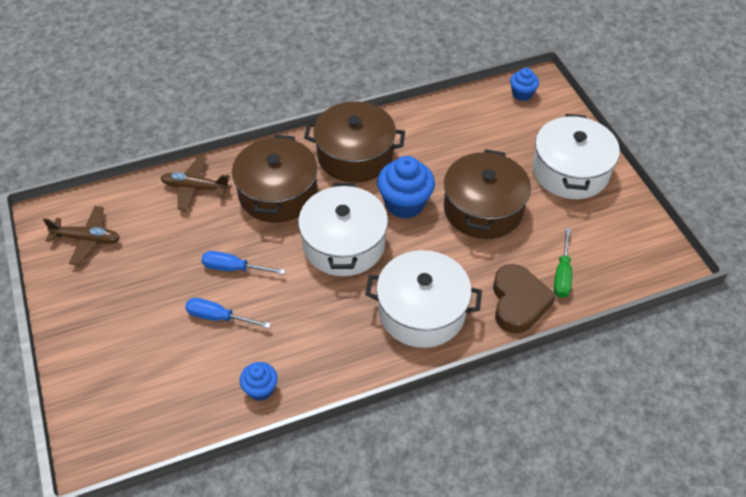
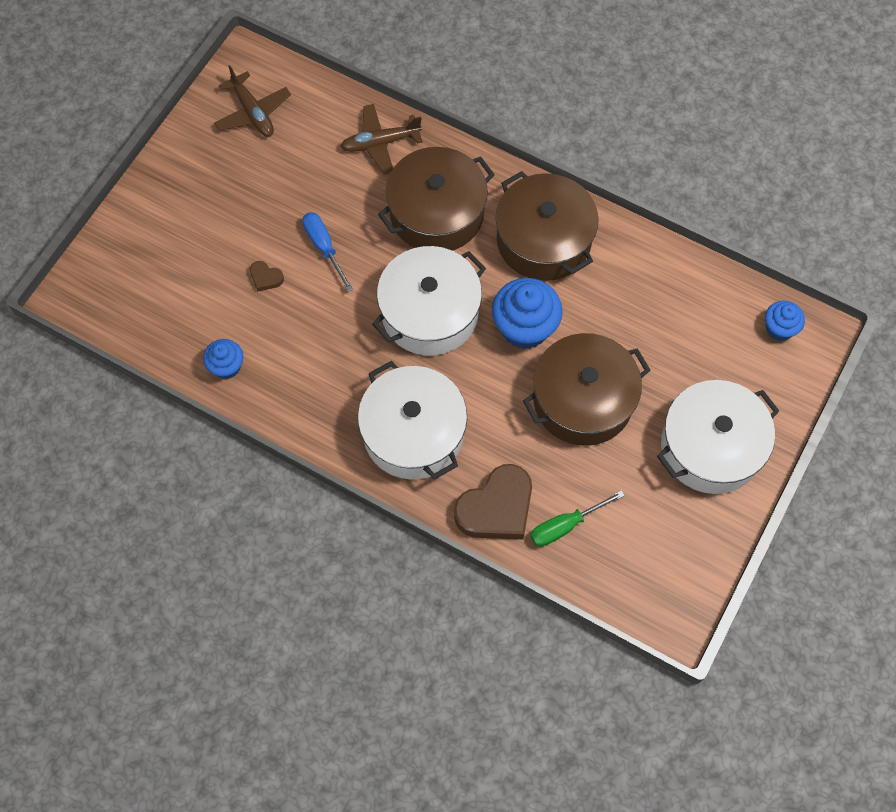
camera: 50 degrees right, 15 degrees up
brown plane [161,157,230,211] -> brown plane turned 75 degrees counterclockwise [341,104,423,175]
blue screwdriver [185,298,271,328] -> brown heart [250,261,284,292]

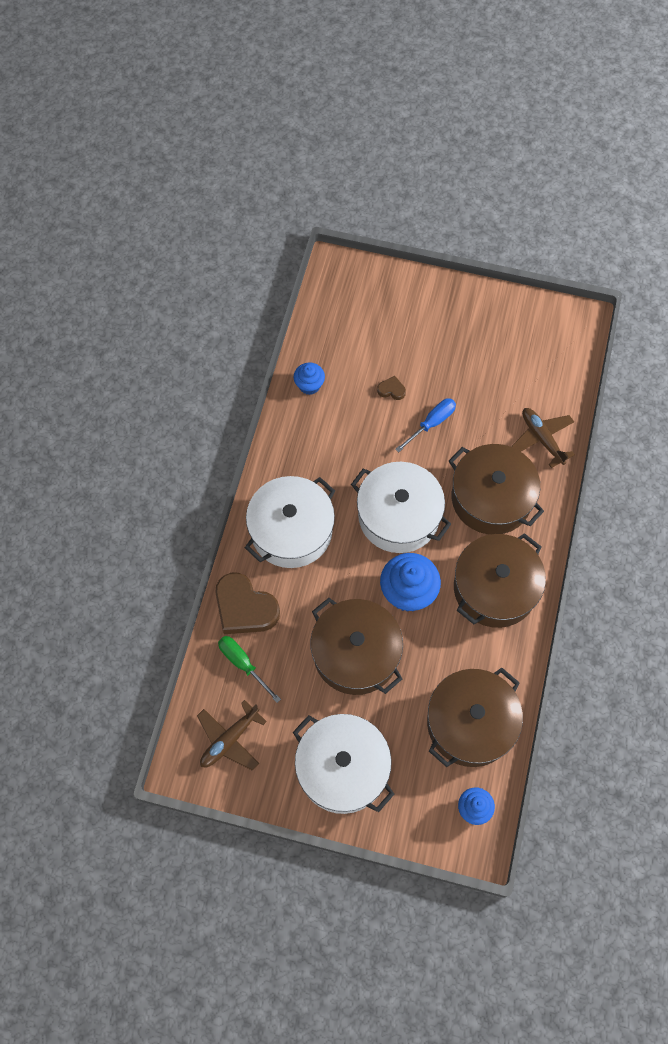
camera: 75 degrees right, 0 degrees up
brown plane [214,65,291,137] -> brown plane moved to [197,700,267,771]
brown heart [250,261,284,292] -> brown heart turned 90 degrees clockwise [377,376,406,400]
none -> brown pot [427,668,523,767]

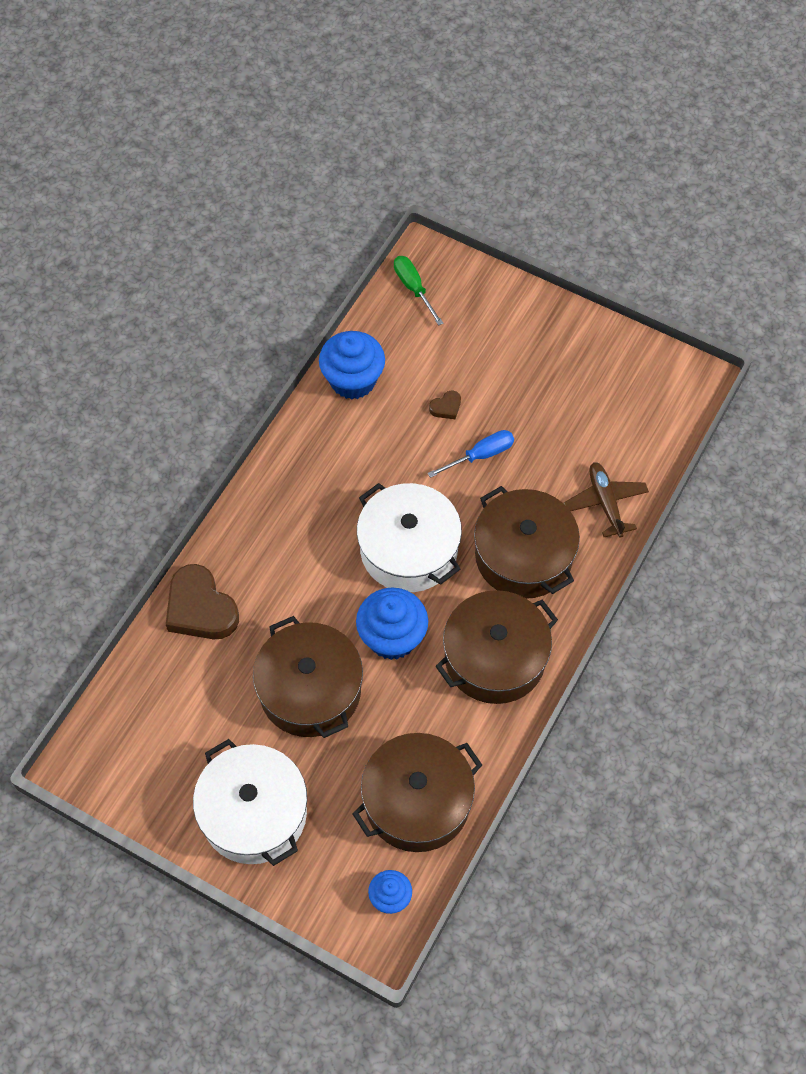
camera: 15 degrees right, 5 degrees down
brown plane [197,700,267,771] -> none
green screwdriver [218,636,281,703] -> green screwdriver moved to [394,256,444,326]
white pot [245,476,335,568] -> none
blue cupcake [294,362,325,395] -> blue cupcake [319,331,385,399], size x1.76
brown heart [377,376,406,400] -> brown heart turned 120 degrees clockwise [429,391,461,419]

